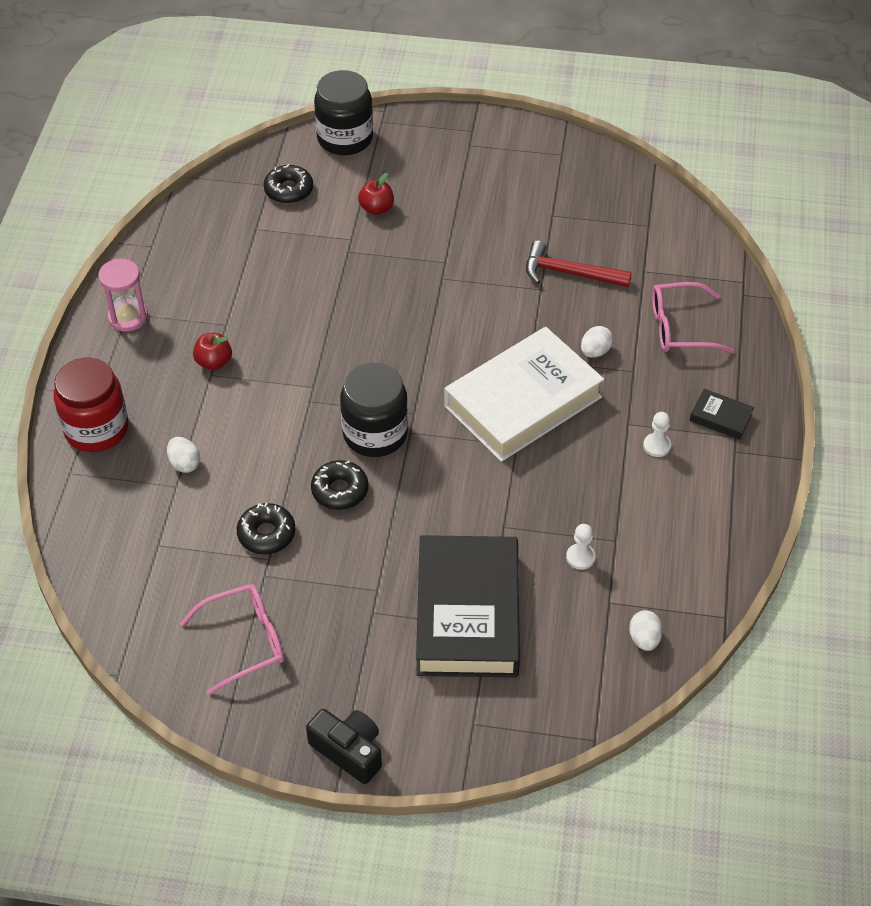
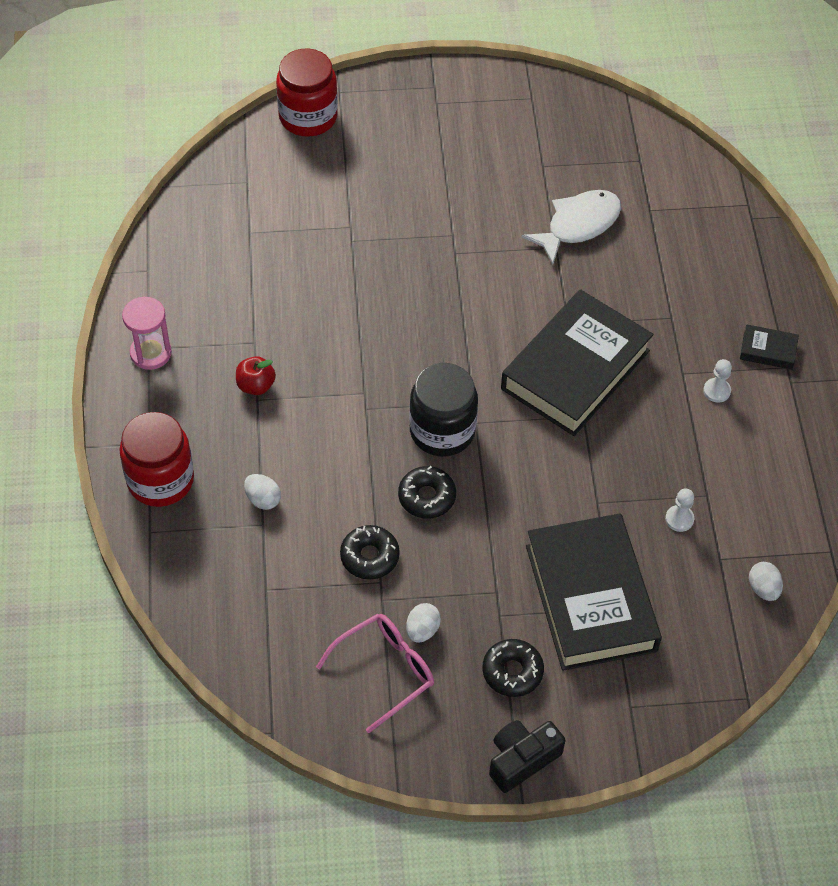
camera: 15 degrees left, 5 degrees up
black donut [264,164,313,204] -> black donut moved to [482,639,544,697]
black camera [306,709,382,784] -> black camera turned 60 degrees counterclockwise [489,720,565,793]
black jar [314,70,373,155] -> red jar [276,49,338,137]
red apple [358,173,394,215] -> none
white book [445,327,604,462] -> black book [501,289,654,436]
red hammer [526,240,632,287] -> white fish [522,190,621,265]
white egg [581,326,613,358] -> white egg moved to [406,603,441,643]
pink glasses [652,282,734,353] -> none

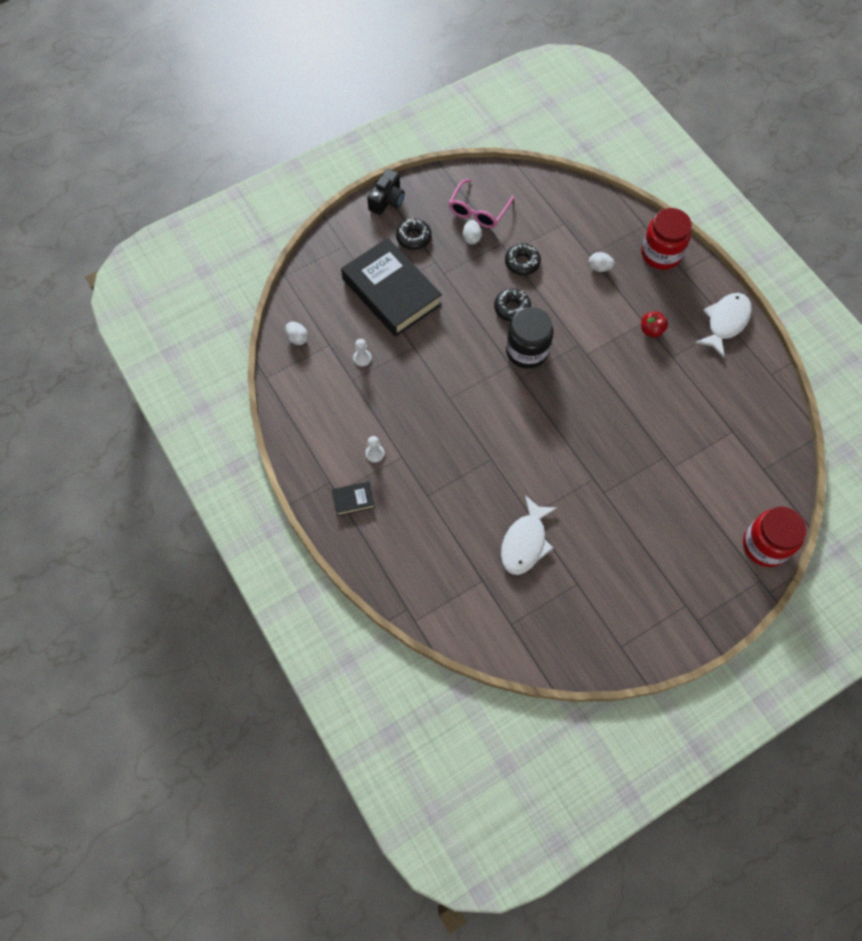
camera: 155 degrees right, 10 degrees up
pink hourglass [122,297,172,370] -> white fish [695,293,752,358]
black book [501,289,654,436] -> none

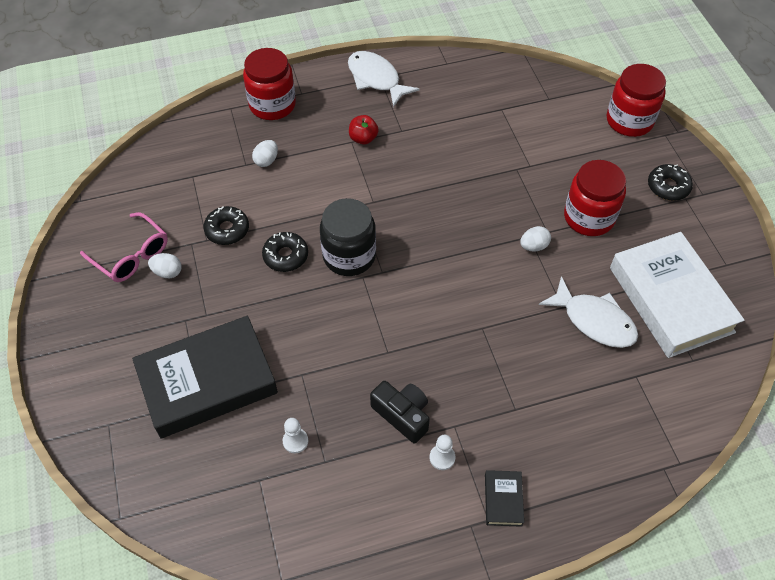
camera: 75 degrees left, 10 degrees down
white egg [285,322,308,345] -> white egg moved to [520,226,551,252]
black camera [367,169,405,215] -> black camera moved to [370,381,430,444]
black donut [396,218,431,250] -> black donut moved to [648,164,693,201]
none -> red jar [564,160,626,236]
none -> white book [610,232,744,358]

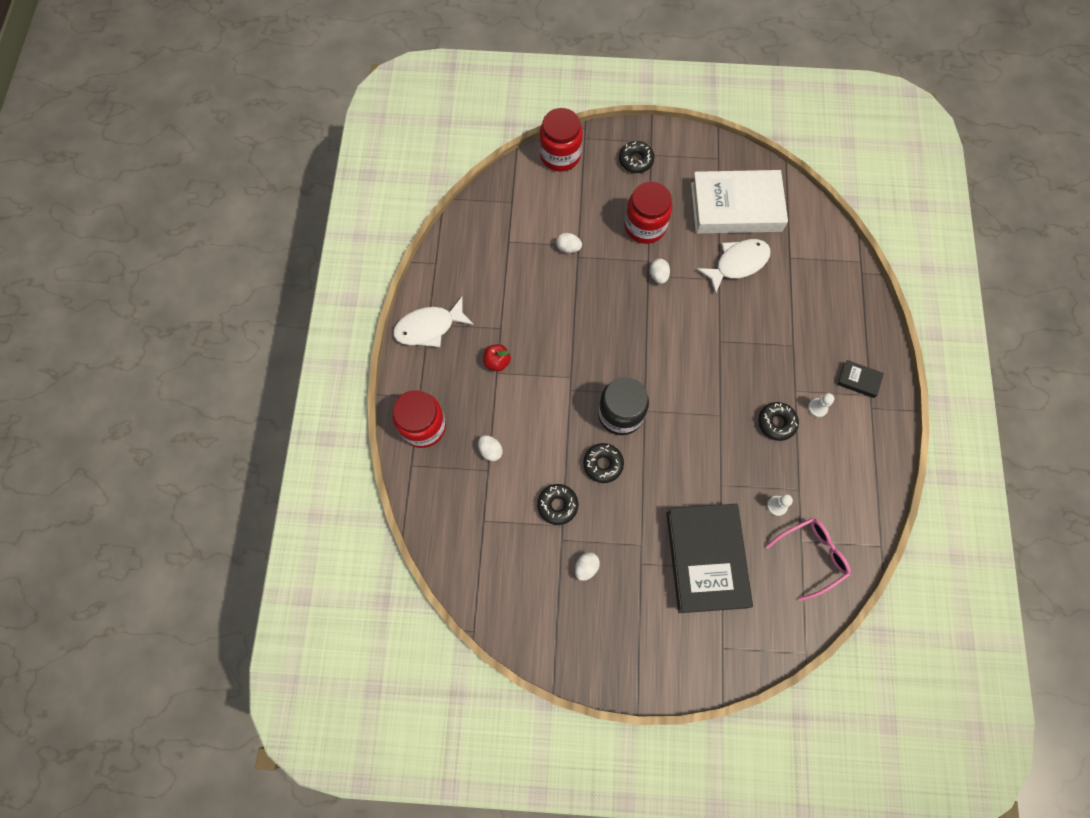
camera: 70 degrees left, 15 degrees up
pink glasses [80,212,168,282] -> pink glasses moved to [766,518,851,601]
black camera [370,381,430,444] -> black donut [758,402,799,441]
none -> white egg [556,233,582,253]

